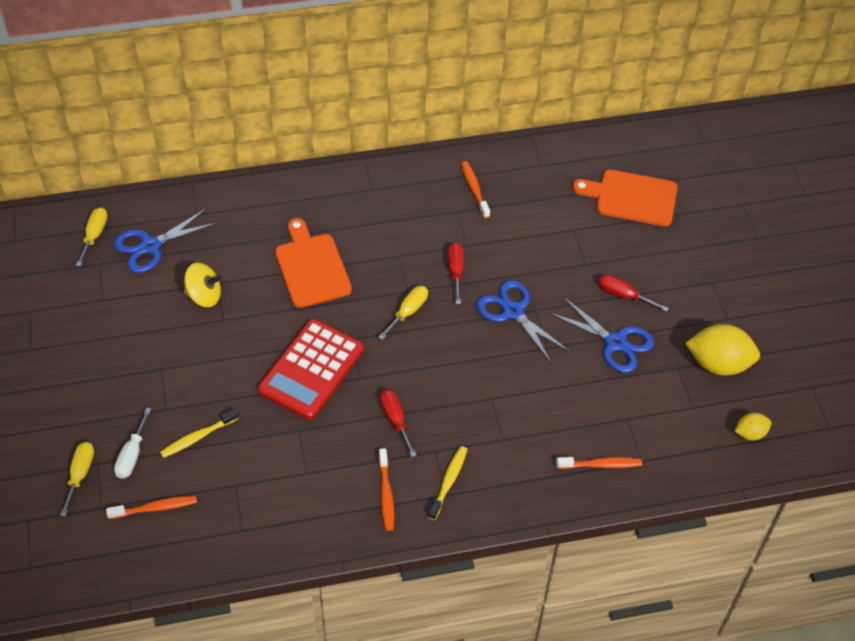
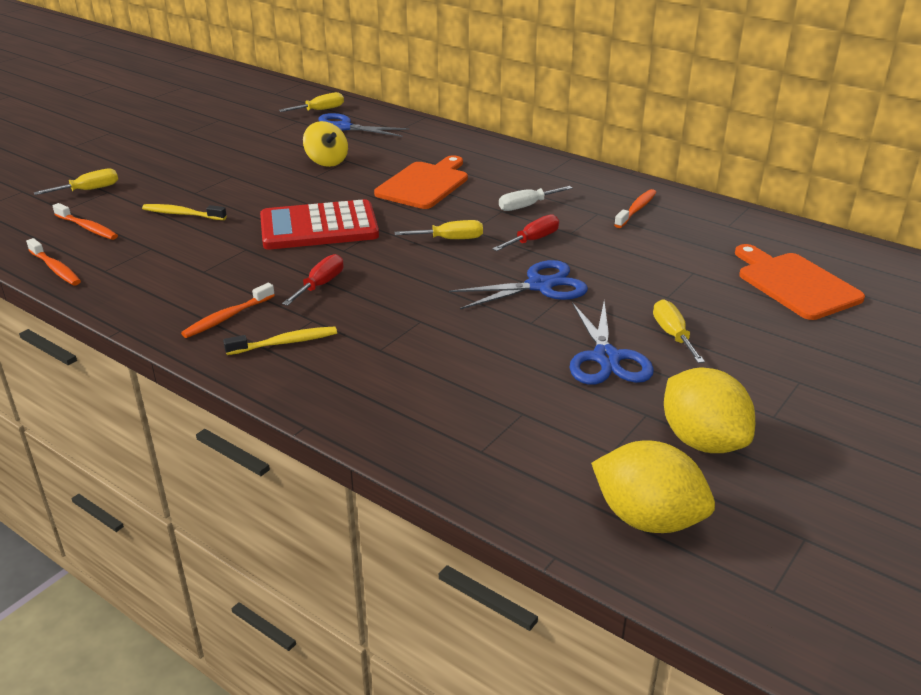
camera: 50 degrees right, 20 degrees down
white screwdriver [114,408,151,479] -> white screwdriver moved to [499,186,573,211]
blue scissors [476,280,570,364] -> blue scissors turned 60 degrees clockwise [449,260,588,309]
orange toothbrush [556,457,642,469] -> orange toothbrush moved to [26,238,81,285]
red screwdriver [599,274,669,312] -> yellow screwdriver [653,299,705,363]
yellow lemon [734,413,772,441] -> yellow lemon [591,441,715,533], size x1.91

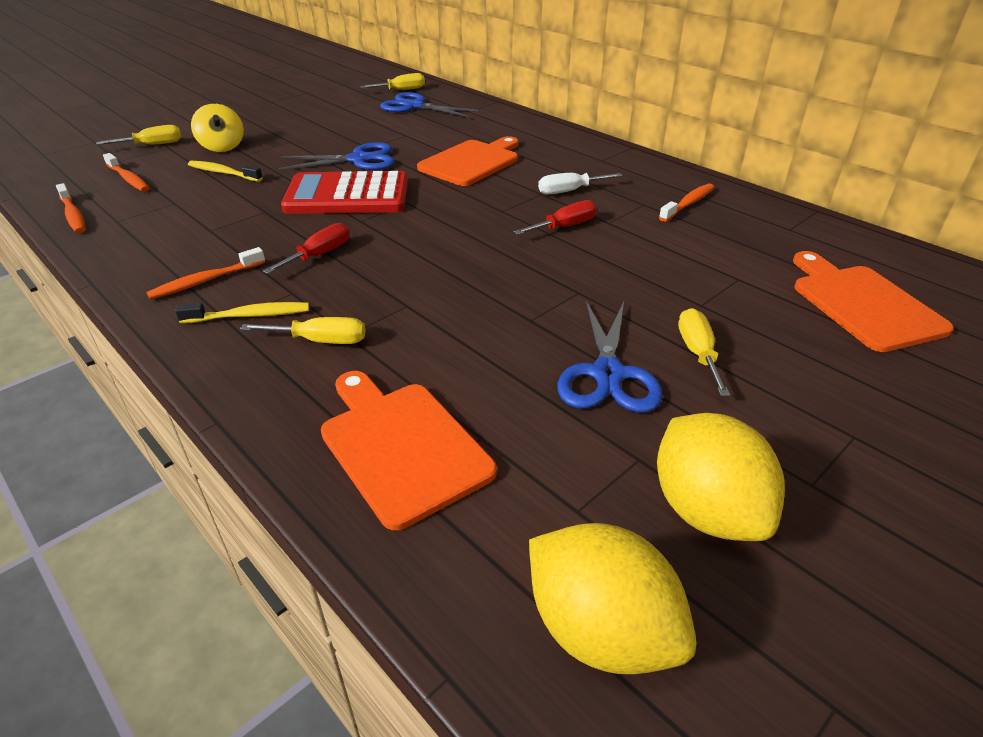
camera: 10 degrees right, 5 degrees up
yellow spinning top [303,121,348,167] -> yellow spinning top moved to [191,104,244,152]
yellow screwdriver [395,220,483,239] -> yellow screwdriver moved to [240,317,366,344]
blue scissors [449,260,588,309] -> blue scissors moved to [279,142,395,170]
none -> orange cutting board [321,371,497,530]

